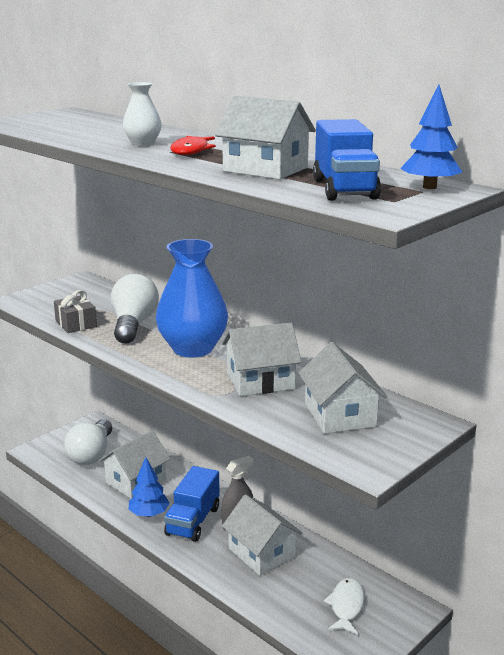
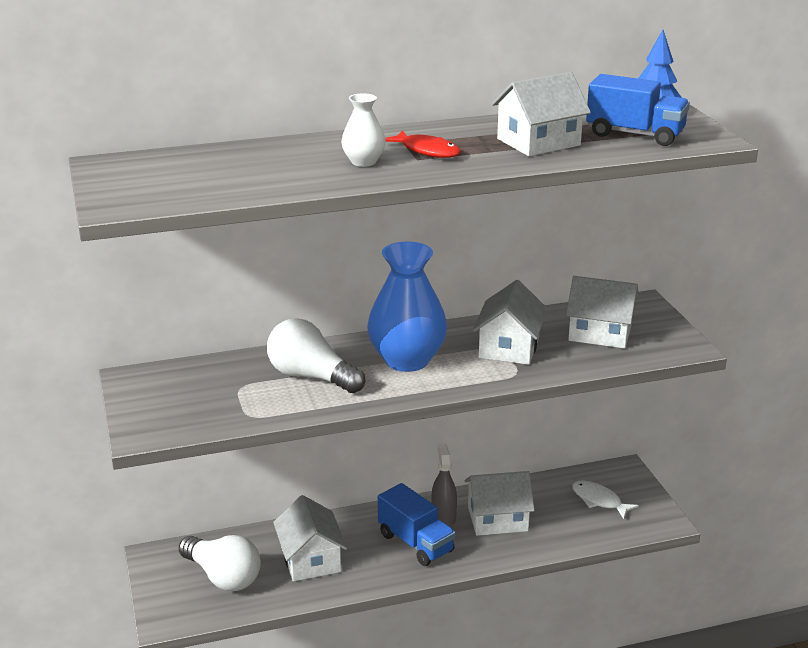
camera: 60 degrees left, 5 degrees up
grey gift [54,290,97,333] -> none
blue tree [128,457,170,517] -> none

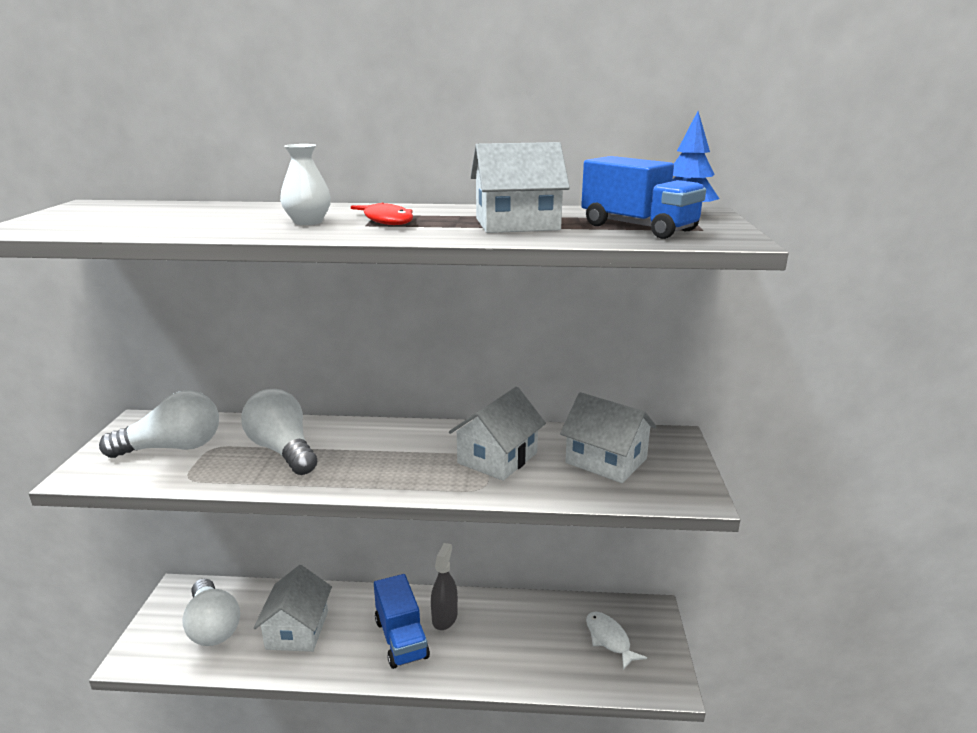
camera: 20 degrees right, 5 degrees down
blue vase [367,241,447,372] -> none
white house [465,471,535,536] -> none
none -> white light bulb [99,390,219,458]

